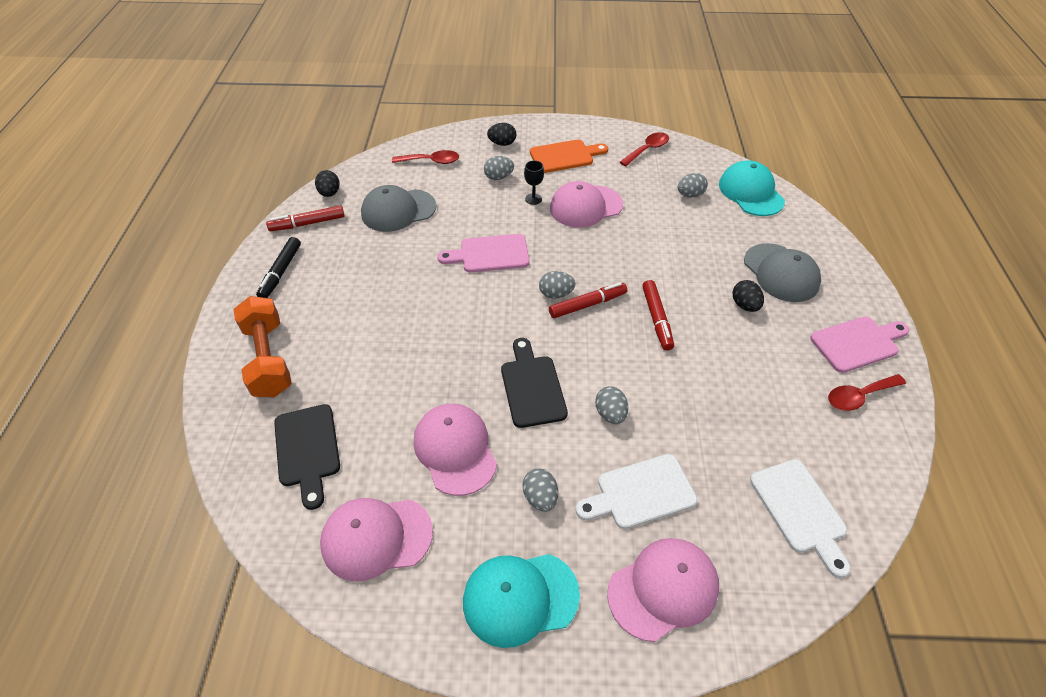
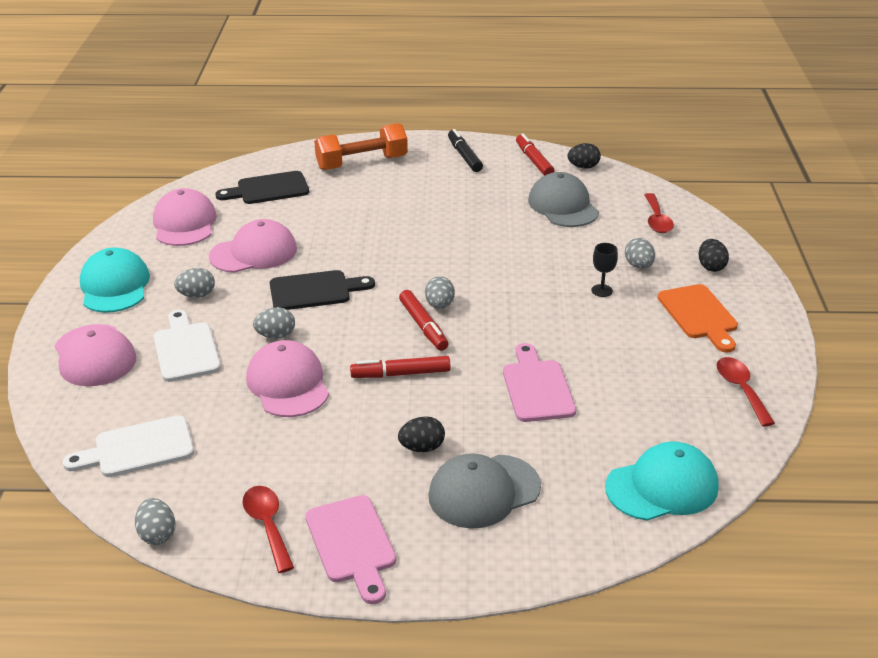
camera: 90 degrees right, 15 degrees down
black marker [256,237,301,298] -> black marker turned 60 degrees clockwise [448,129,483,172]
pink cutting board [437,234,530,273] -> pink cutting board moved to [503,343,576,422]
pink cap [550,181,623,228] -> pink cap moved to [246,340,329,417]
red spoon [620,132,669,166] -> red spoon turned 150 degrees counterclockwise [716,357,775,426]
grey egg [678,173,708,198] -> grey egg moved to [135,498,175,545]

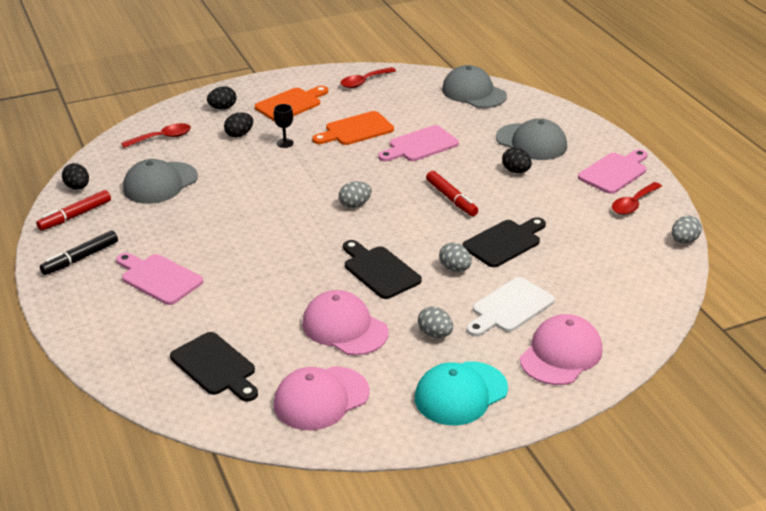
camera: 115 degrees left, 0 degrees up
white cutting board [62,415,194,477] -> none
pink cap [246,340,329,417] -> black cutting board [462,217,546,267]
orange dumbbell [314,123,408,170] -> none
red marker [399,290,448,351] -> none
turquoise cap [605,442,719,521] -> grey cap [442,65,507,108]
grey egg [625,238,655,269] -> black egg [224,113,253,137]
none -> pink cutting board [116,253,203,305]
none -> orange cutting board [312,111,394,145]

